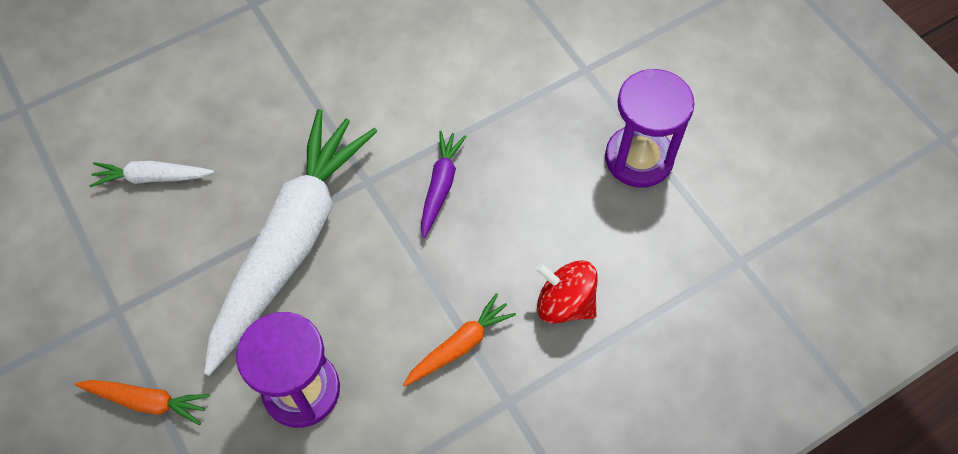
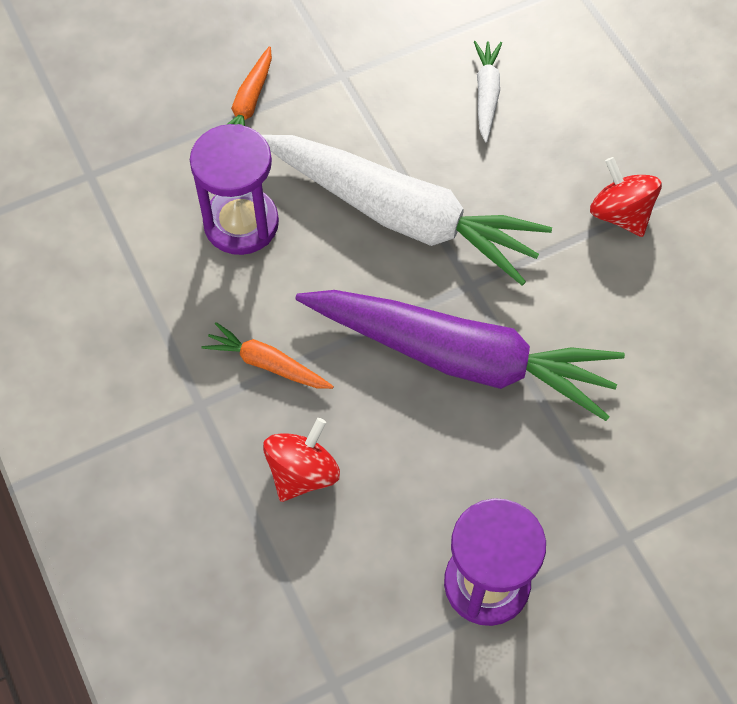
camera: 95 degrees right, 0 degrees up
orange carrot [403,293,516,386] -> orange carrot turned 150 degrees clockwise [201,322,334,389]
purple carrot [421,131,467,238] -> purple carrot [296,290,625,421], size x2.37
none -> red spinning top [590,157,662,237]

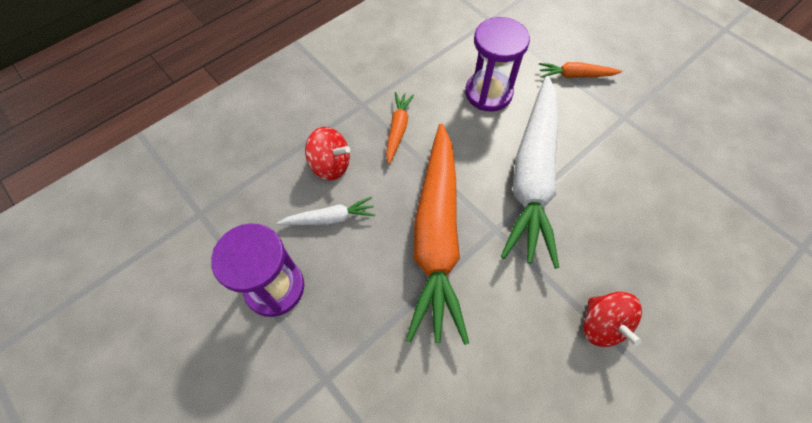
camera: 75 degrees right, 0 degrees up
purple carrot [296,290,625,421] -> orange carrot [406,123,469,345]
white carrot [474,41,502,142] -> white carrot moved to [277,197,375,225]
red spinning top [590,157,662,237] -> red spinning top turned 120 degrees clockwise [583,292,642,347]

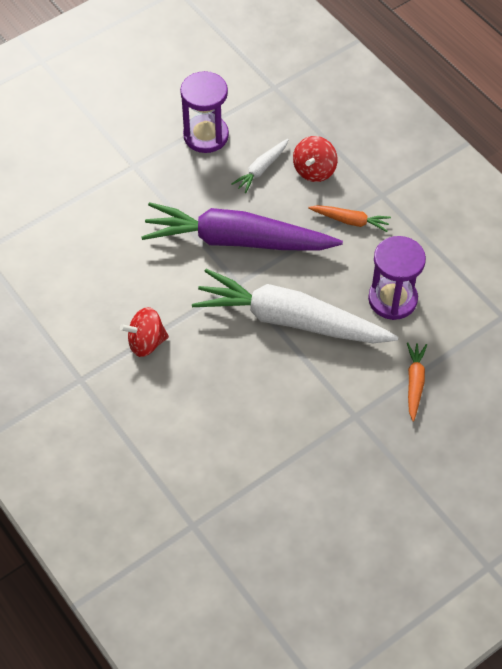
camera: 95 degrees right, 5 degrees down
white carrot [277,197,375,225] -> white carrot turned 45 degrees clockwise [232,139,289,193]
orange carrot [406,123,469,345] -> purple carrot [141,202,343,251]

